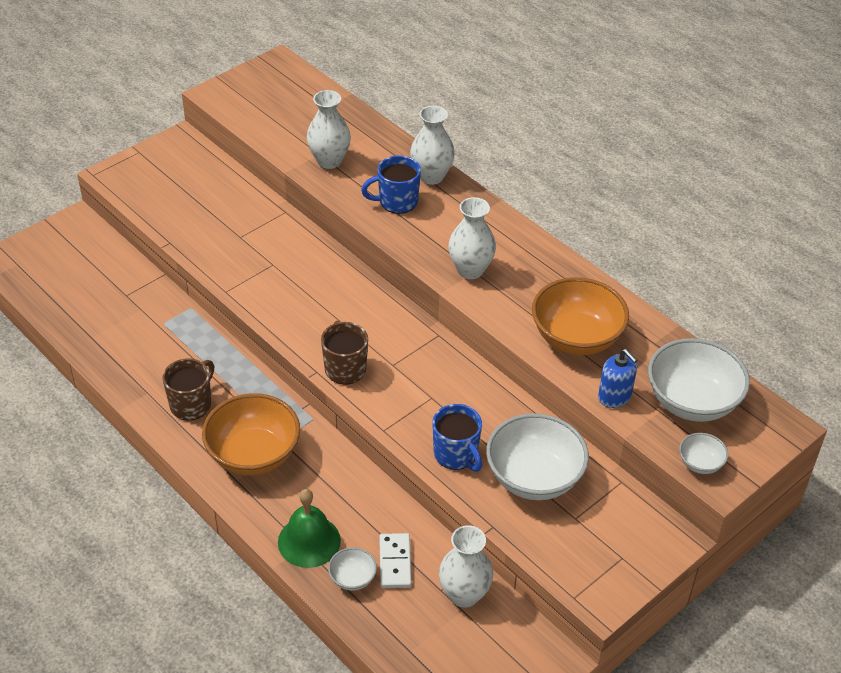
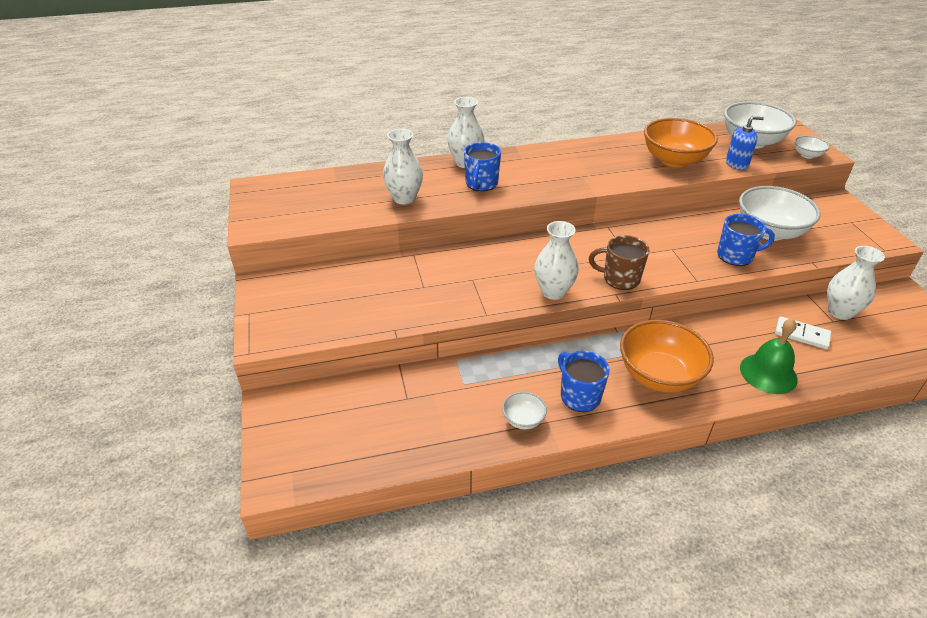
camera: 60 degrees left, 5 degrees down
brown mug [162,359,214,420] -> blue mug [558,351,610,412]
white bowl [328,547,377,591] -> white bowl moved to [502,392,547,429]
white vase [448,197,496,279] -> white vase moved to [534,221,579,300]

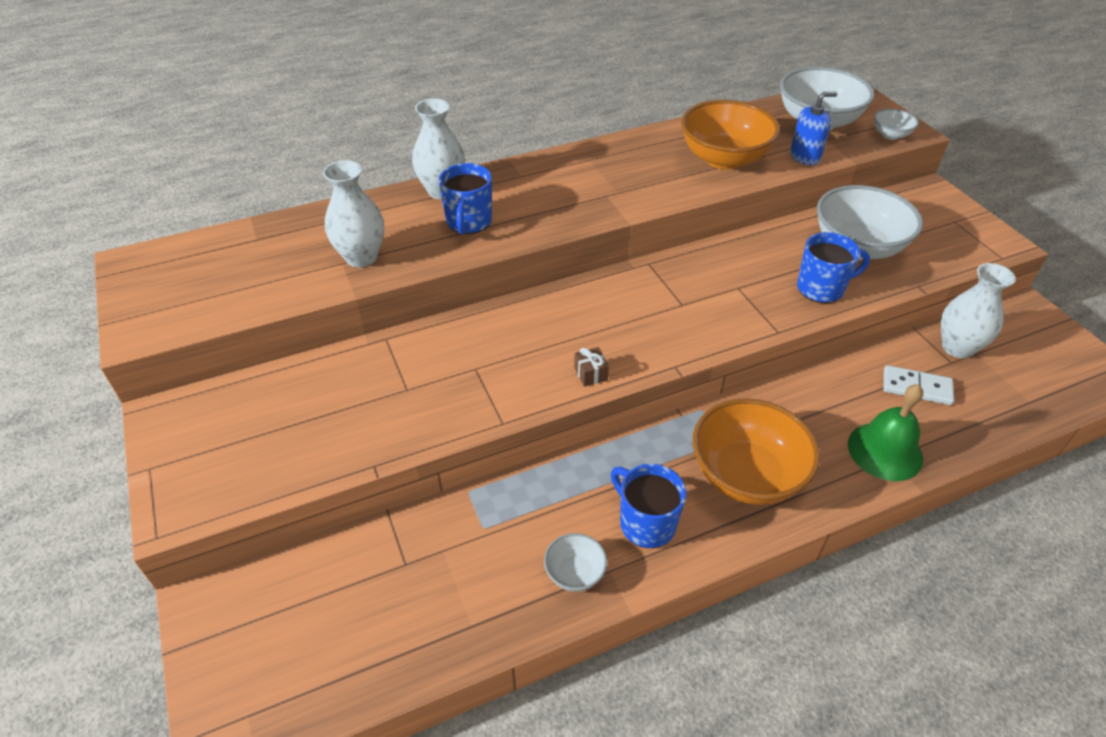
camera: 10 degrees left, 5 degrees up
white vase [534,221,579,300] -> brown gift [574,347,609,387]
brown mug [589,235,650,290] -> none

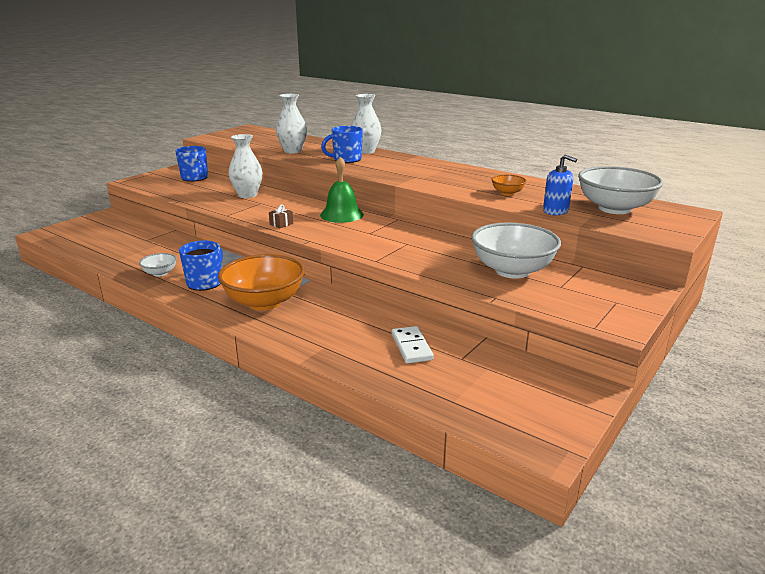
camera: 60 degrees right, 20 degrees down
orange bowl [681,100,780,170] -> orange bowl [491,175,527,195], size x0.47
blue mug [797,232,870,303] -> blue mug moved to [175,146,208,182]
green bell [848,384,923,481] -> green bell moved to [320,157,364,223]
white bowl [874,109,919,140] -> none
white vase [941,263,1016,358] -> white vase moved to [228,134,262,198]

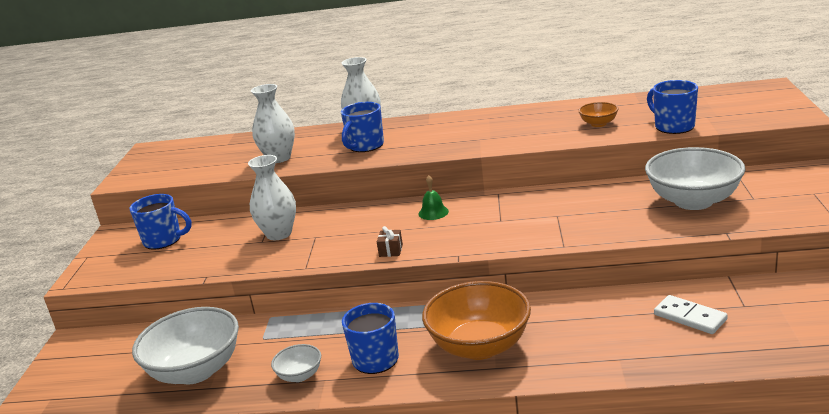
camera: 30 degrees left, 0 degrees up
green bell [320,157,364,223] -> green bell [419,175,449,220], size x0.55
blue soap dispenser [543,155,577,215] -> blue mug [647,80,698,134]
white bowl [578,166,664,214] -> white bowl moved to [132,307,239,384]

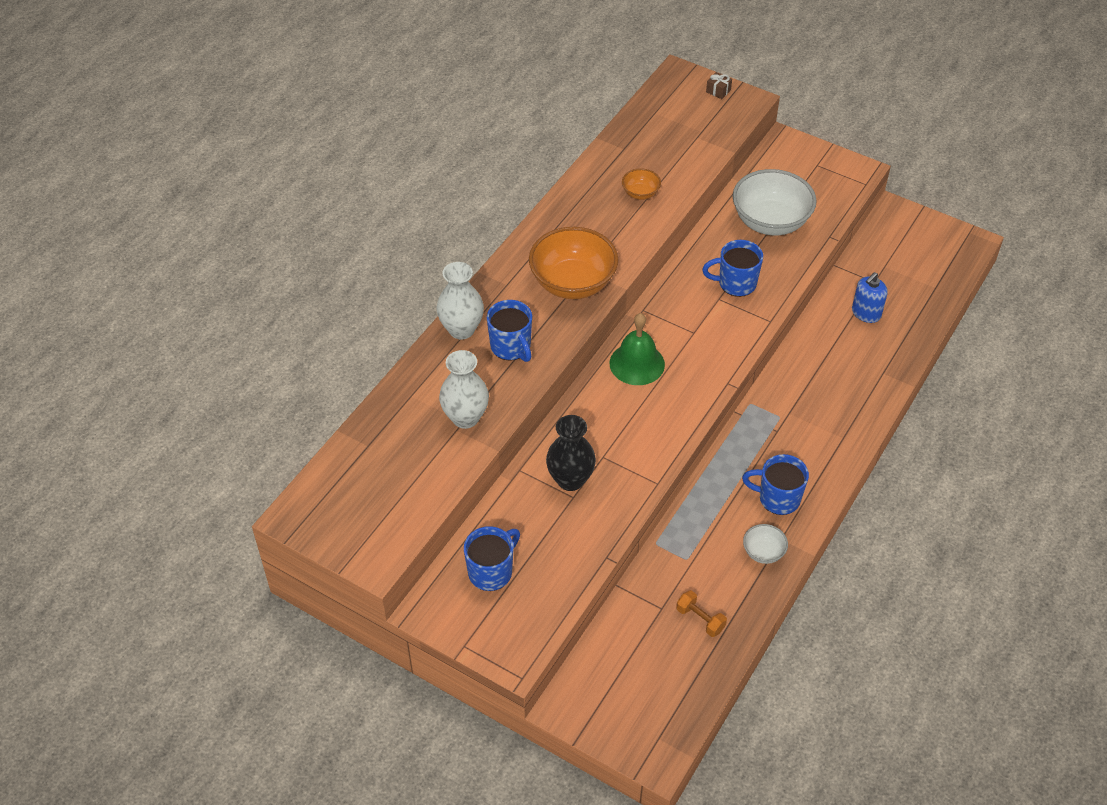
camera: 65 degrees left, 25 degrees up
white bowl [132,307,239,384] -> orange dumbbell [676,590,727,637]
white vase [248,155,296,240] -> black vase [546,415,596,491]
brown gift [377,226,403,257] -> brown gift moved to [706,72,732,99]
green bell [419,175,449,220] -> green bell [610,313,665,385], size x1.80
orange bowl [422,281,531,360] -> orange bowl moved to [529,227,618,299]
blue mug [647,80,698,134] -> blue mug moved to [702,240,763,297]
white domino [654,295,728,334] -> blue soap dispenser [852,272,888,323]

